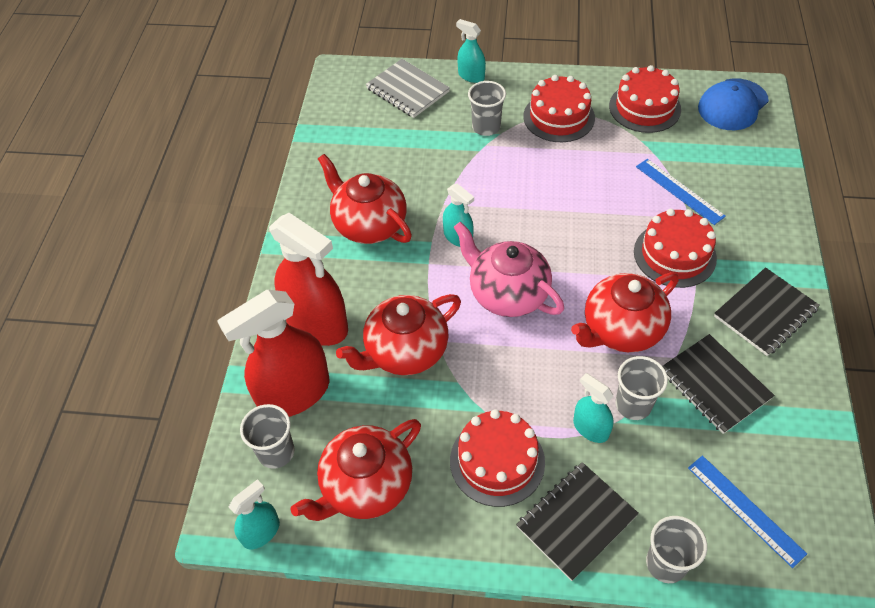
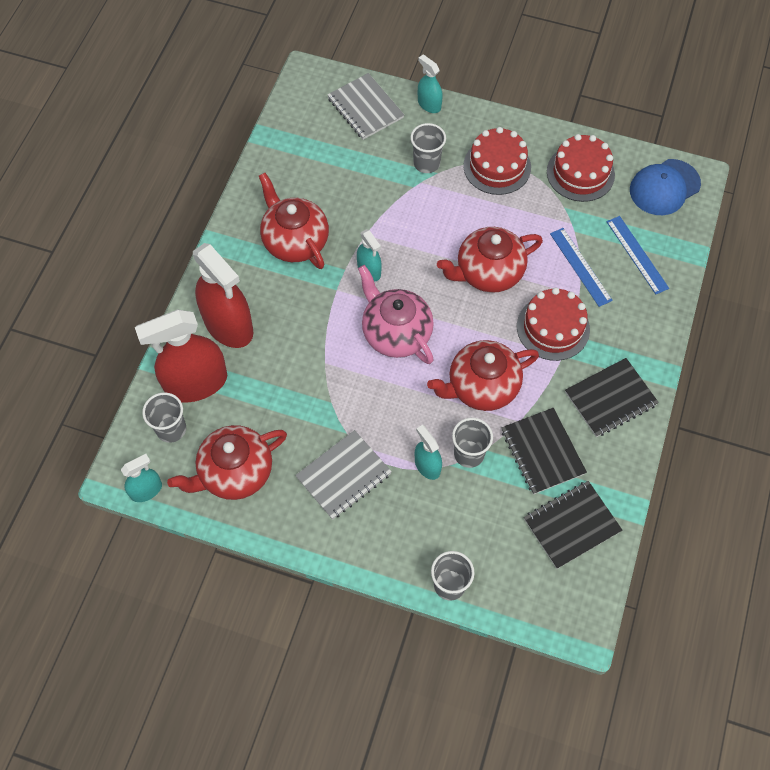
camera: 10 degrees right, 10 degrees up
red teapot [336,294,461,375] -> red teapot moved to [437,227,543,293]
red cake [450,409,545,507] -> grey notebook [295,430,392,520]
black notebook [516,462,639,581] -> black notebook moved to [524,481,622,569]
blue ruler [688,455,807,568] -> blue ruler moved to [607,216,669,294]

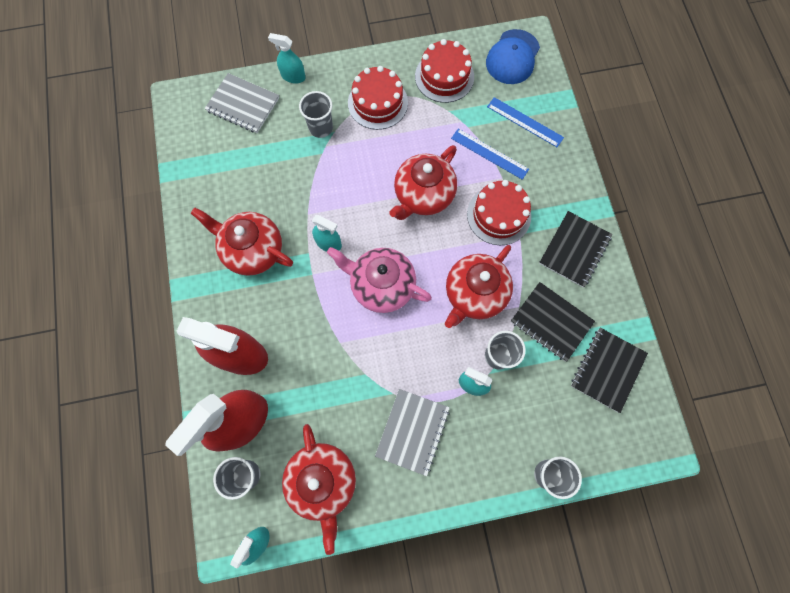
camera: 30 degrees left, 10 degrees up
red teapot [167,425,287,500] -> red teapot turned 45 degrees counterclockwise [282,424,356,555]

